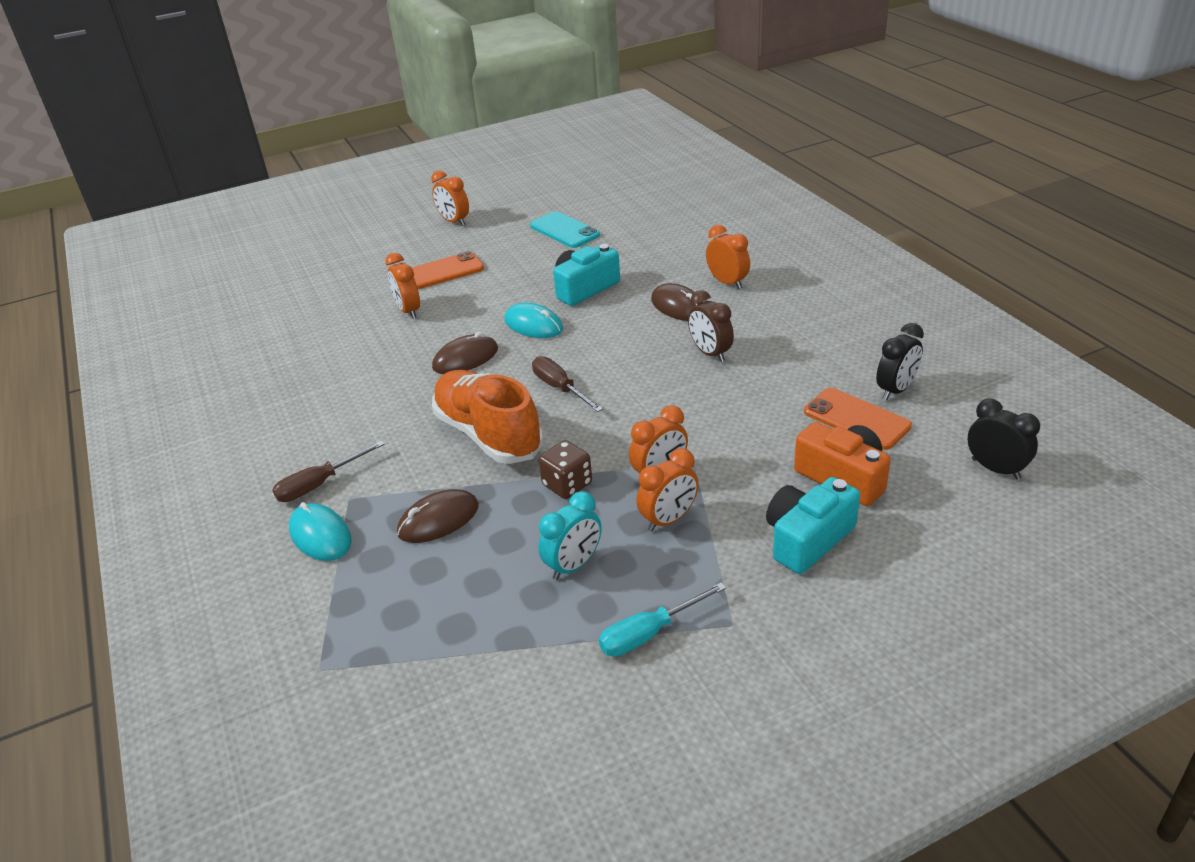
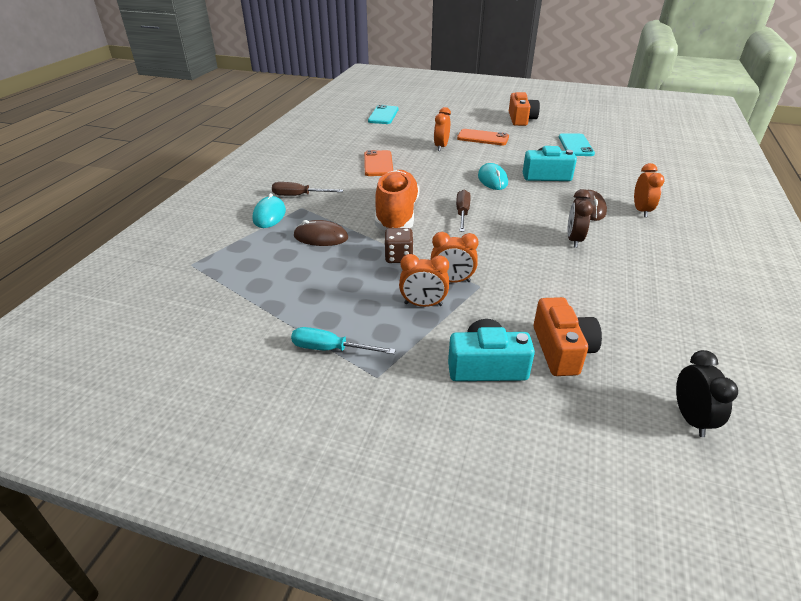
camera: 40 degrees right, 0 degrees up
orange clock [431,171,469,226] -> orange camera [509,92,540,126]
brown mouse [432,332,498,374] -> none
turquoise clock [538,491,602,580] -> none
orange phone [804,388,912,450] -> orange phone moved to [364,150,393,176]
black clock [876,323,924,400] -> none
none -> turquoise phone [368,105,399,124]

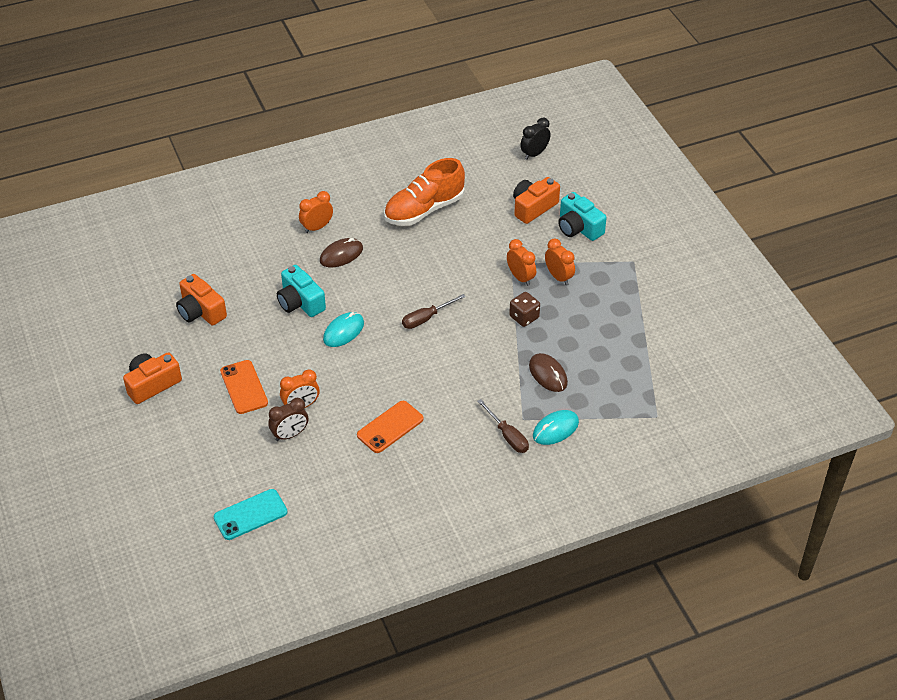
camera: 130 degrees left, 10 degrees up
turquoise screwdriver [291,327,396,354] -> none
orange shoe [375,170,420,231] -> orange shoe moved to [384,158,465,226]
turquoise phone [559,133,595,156] -> orange camera [176,274,227,326]
brown clock [567,189,593,248] -> brown clock moved to [268,398,308,441]

